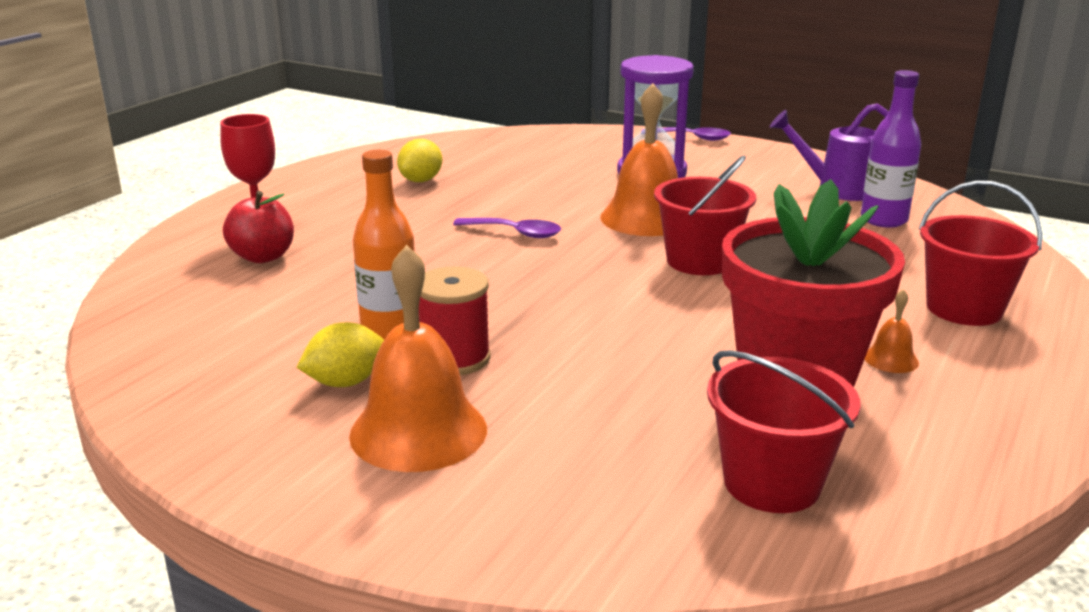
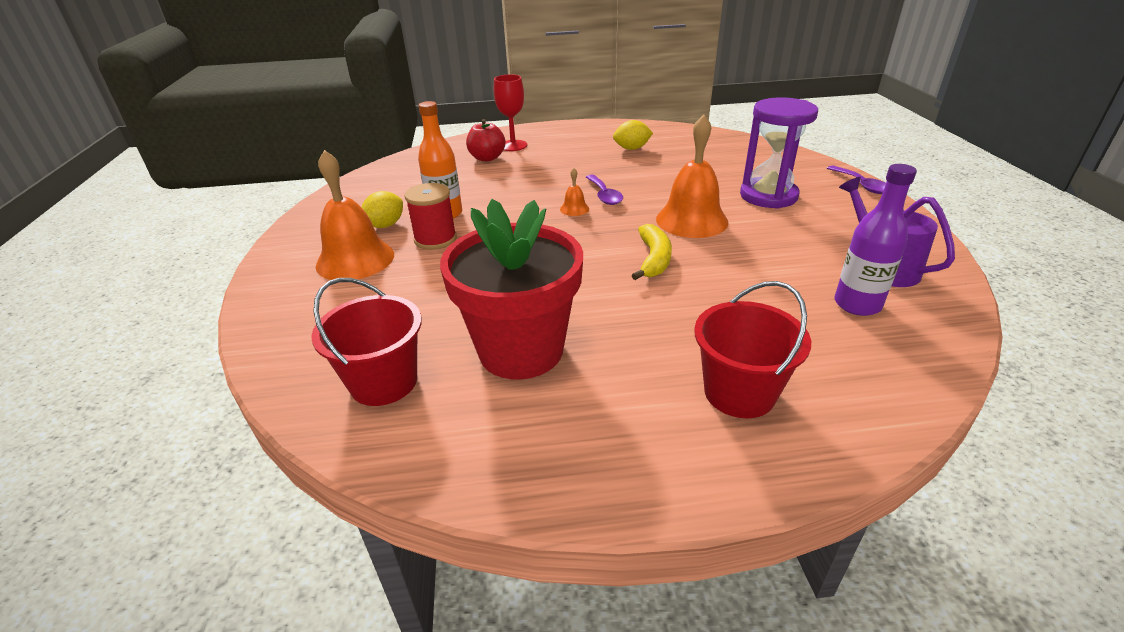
camera: 55 degrees right, 10 degrees up
yellow lemon [296,322,384,387] -> yellow lemon turned 75 degrees counterclockwise [361,191,403,228]
red bucket [654,156,756,275] -> yellow banana [632,224,672,280]
orange bell [865,289,919,373] -> orange bell moved to [560,168,589,216]

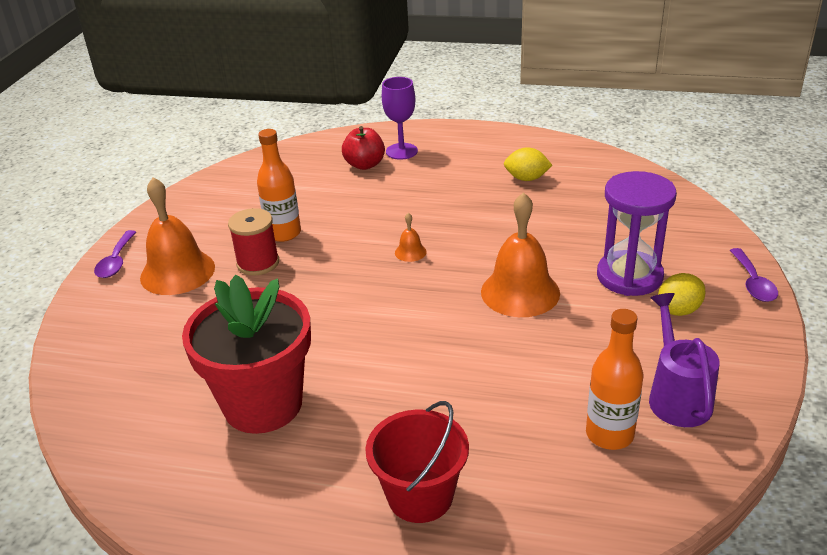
camera: 20 degrees right, 0 degrees up
red bucket [311,278,422,406] -> none
yellow lemon [361,191,403,228] -> yellow lemon moved to [658,273,706,316]
red goblet [494,74,527,151] -> purple goblet [382,77,418,160]
purple spoon [586,175,623,205] -> purple spoon moved to [94,230,136,278]
yellow banana [632,224,672,280] -> none
purple bottle [835,164,917,316] -> orange bottle [586,309,643,450]

